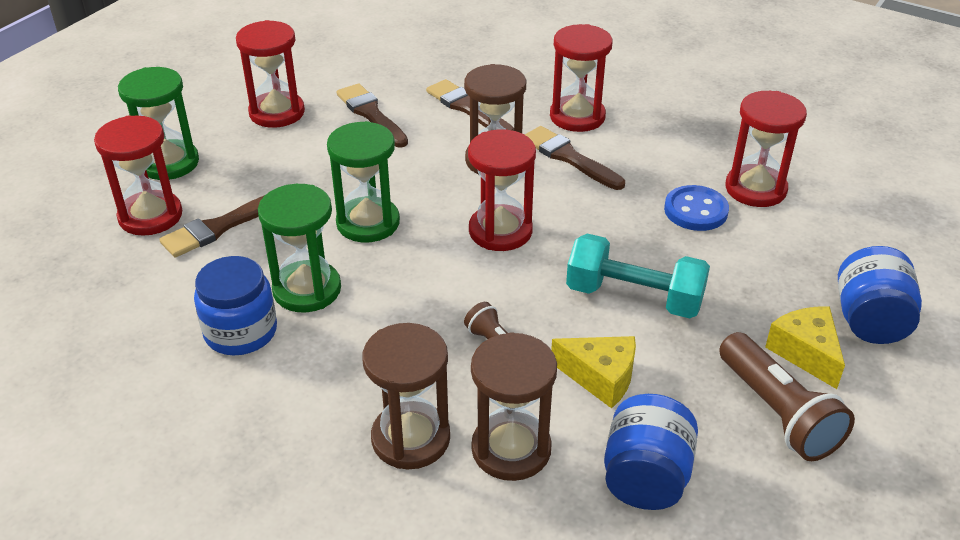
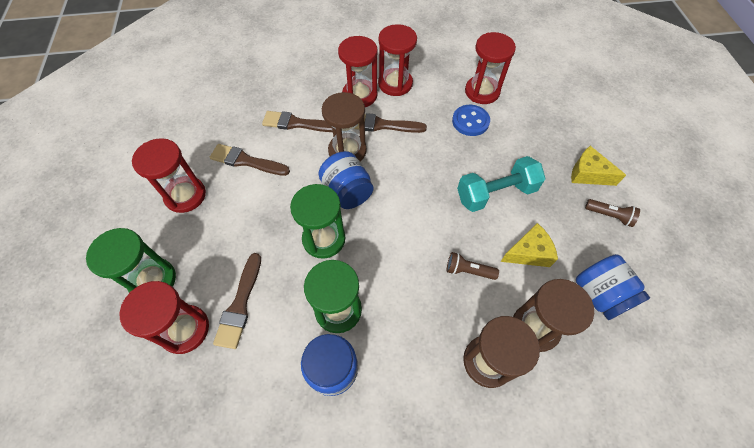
camera: 40 degrees left, 20 degrees up
red hourglass [468,129,536,251] -> red hourglass moved to [378,24,417,96]
brown flashlight [719,332,855,461] -> brown flashlight [585,199,640,227], size x0.56
blue jar [838,246,922,344] -> blue jar moved to [318,151,373,209]

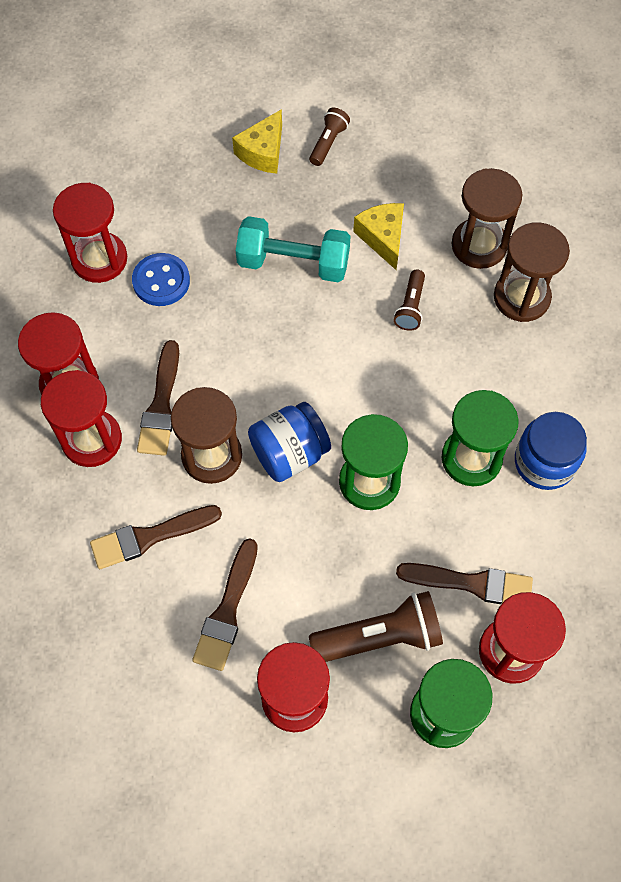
camera: 90 degrees left, 5 degrees up
brown brush [262,111,333,132] -> brown brush turned 60 degrees clockwise [90,505,222,569]
turquoise dumbbell [457,156,546,212] -> turquoise dumbbell turned 60 degrees counterclockwise [236,216,351,282]
blue jar [576,254,650,320] -> none
none -> brown flashlight [309,591,443,662]

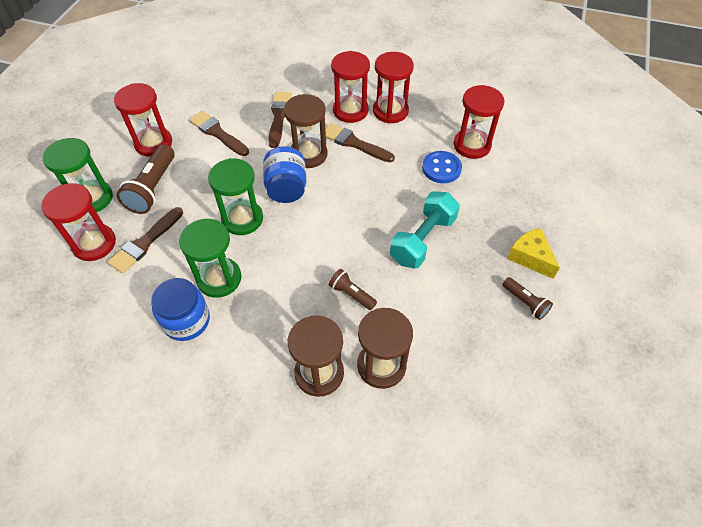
camera: 115 degrees right, 10 degrees down
yellow cheese [353,203,404,270] -> none

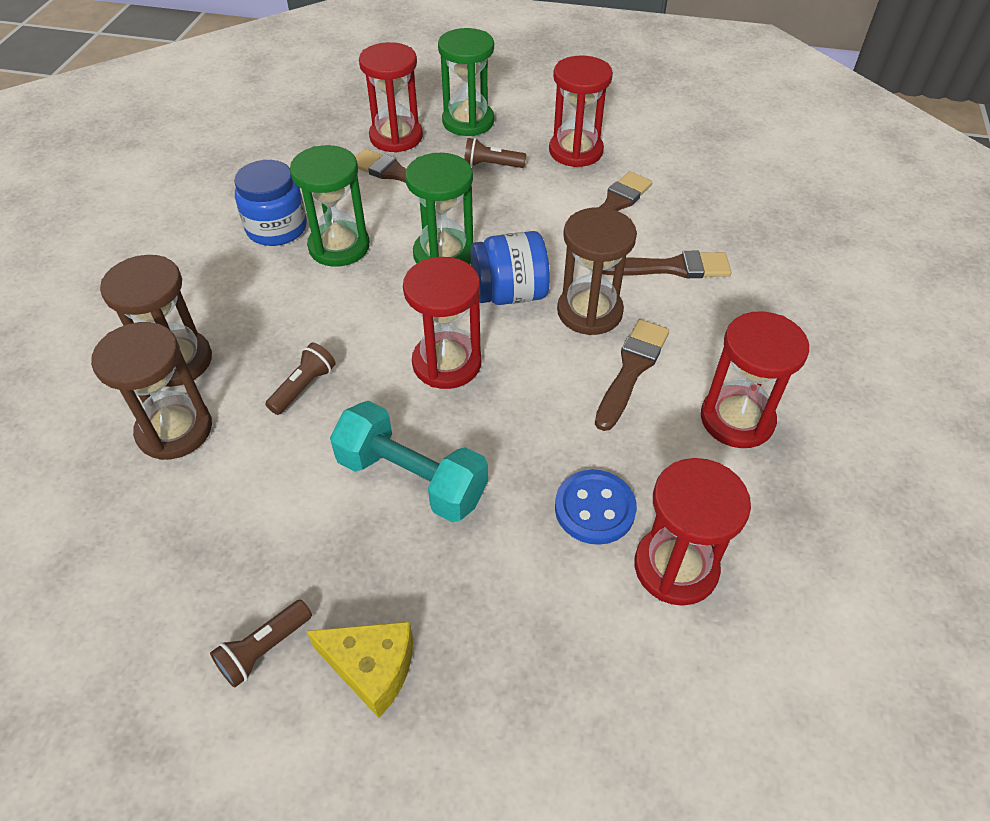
camera: 85 degrees right, 5 degrees down
brown flashlight [117,144,175,214] -> brown flashlight [464,138,526,168], size x0.56
red hourglass [331,51,370,123] -> red hourglass moved to [403,257,482,389]
yellow cheese [507,228,560,279] -> yellow cheese turned 60 degrees clockwise [306,621,413,718]

